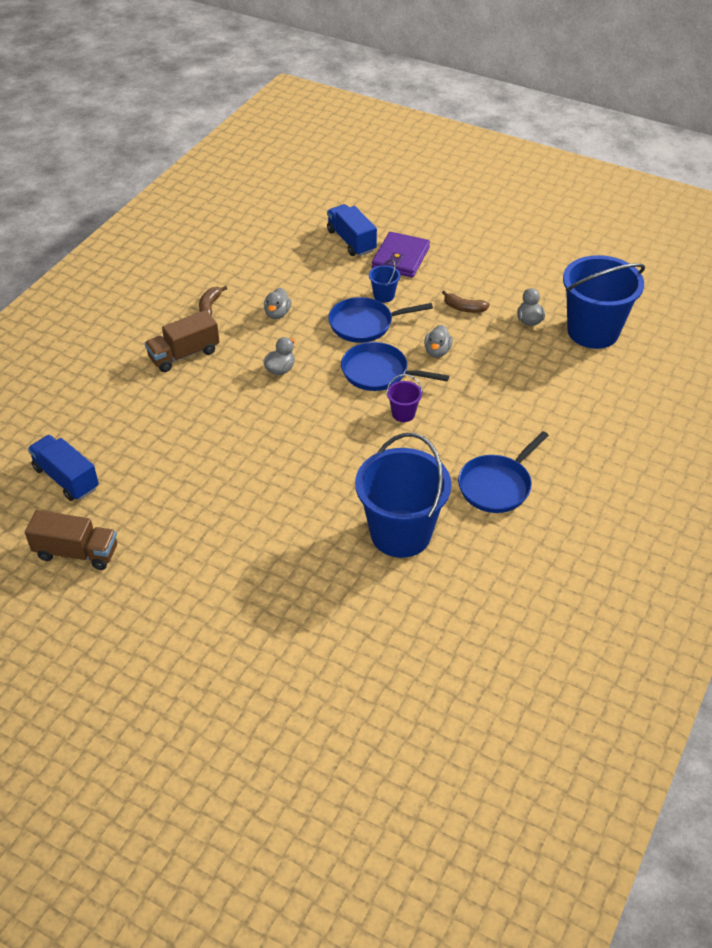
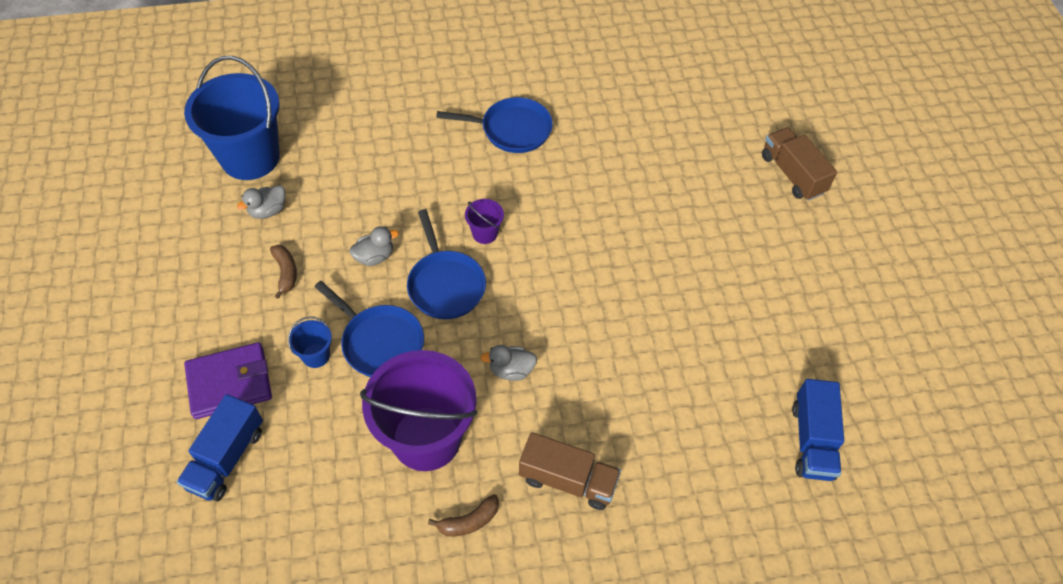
camera: 130 degrees left, 10 degrees up
brown truck [25,510,117,570] -> brown truck moved to [762,127,837,201]
grey duck [264,288,291,319] -> purple bucket [360,350,477,471]
blue bucket [355,433,451,558] -> none

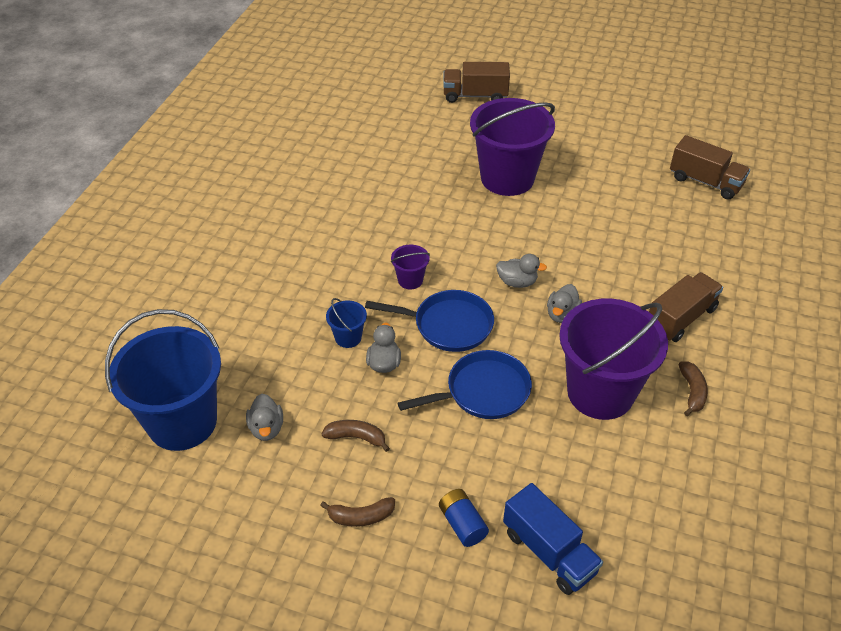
camera: 60 degrees left, 10 degrees down
purple wallet [184,342,272,419] -> blue battery [439,489,489,547]
blue bucket [288,316,332,368] -> blue bucket moved to [326,298,367,348]
blue pan [436,97,553,153] -> none
blue truck [792,379,844,481] -> brown truck [670,135,750,199]
none -> brown banana [320,497,395,527]
none -> purple bucket [470,98,555,196]
none -> grey duck [496,254,547,288]

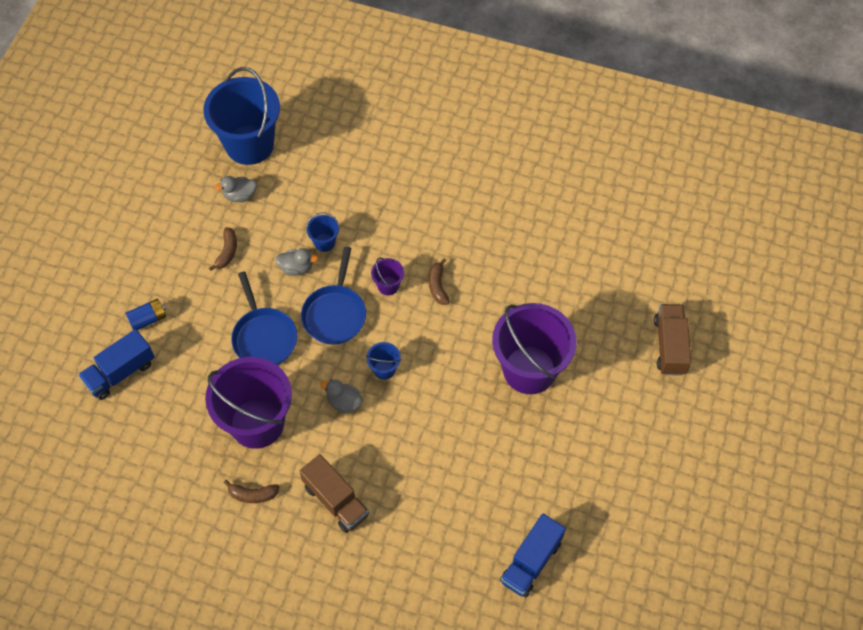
camera: 90 degrees right, 15 degrees up
brown banana [320,497,395,527] -> brown banana moved to [429,258,450,305]
grey duck [496,254,547,288] -> blue bucket [366,342,401,380]
brown truck [670,135,750,199] -> blue truck [500,513,566,597]

